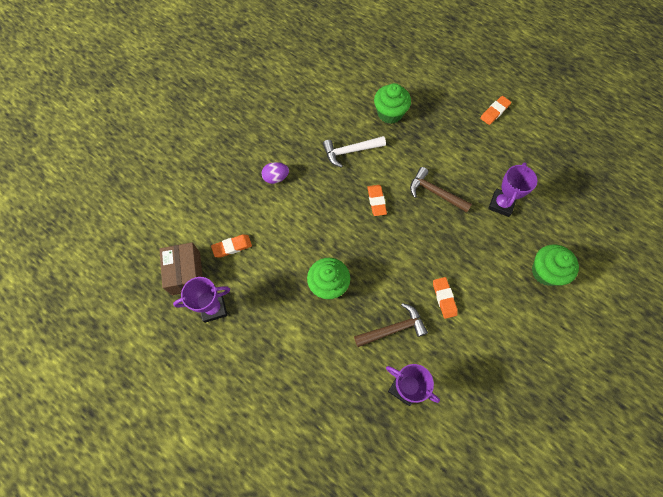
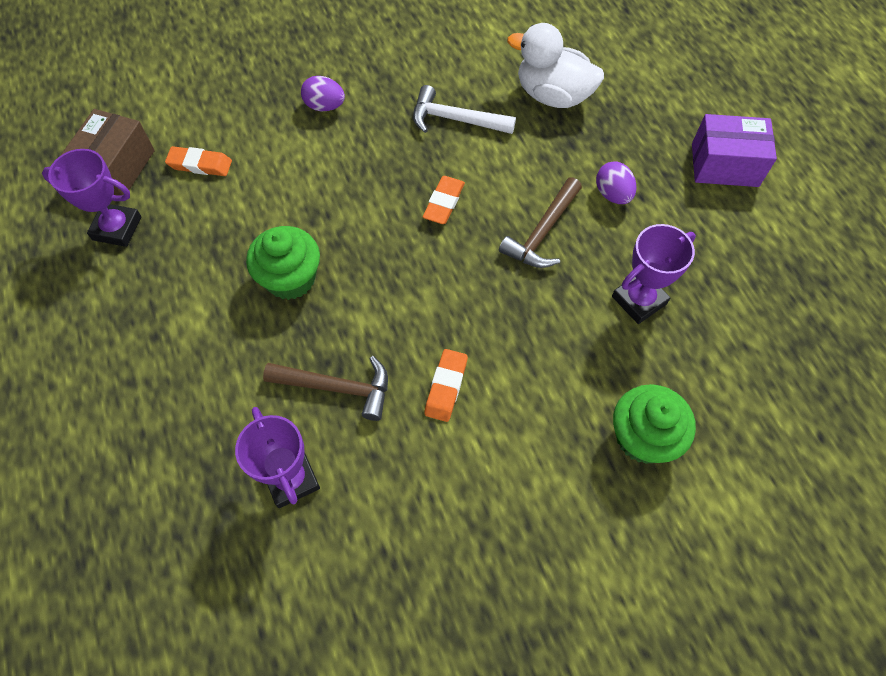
camera: 30 degrees right, 5 degrees down
green cupcake [374,83,411,124] -> white duck [507,23,604,108]
brown hammer [410,167,472,213] -> brown hammer turned 120 degrees counterclockwise [499,177,582,268]
orange eraser [480,96,511,125] -> purple box [692,114,777,187]
none -> purple egg [596,161,636,204]

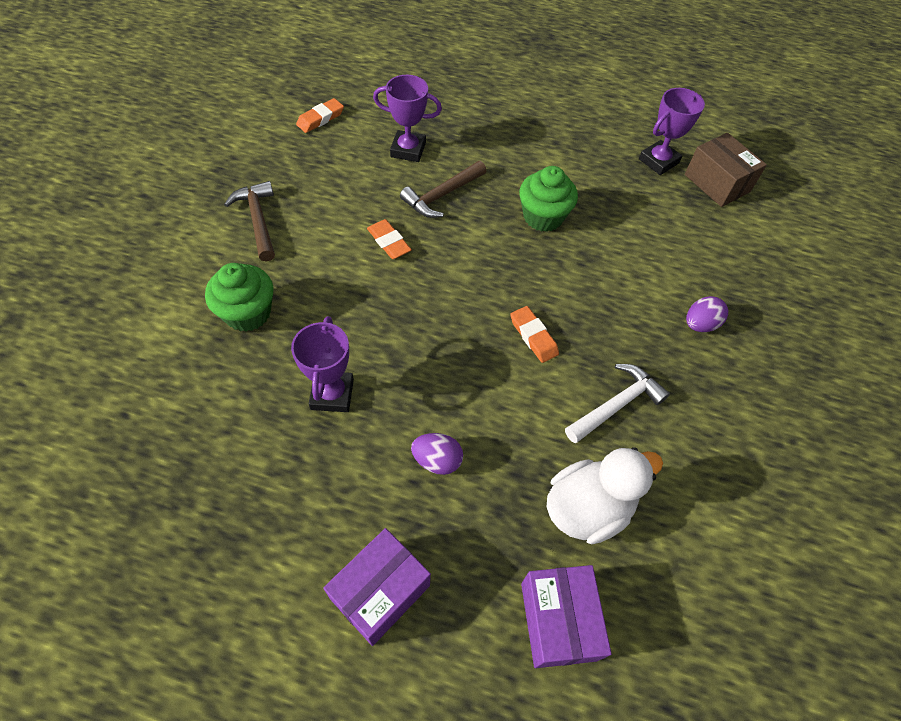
camera: 125 degrees right, 5 degrees down
orange eraser [165,146,232,176] -> orange eraser moved to [296,98,344,133]
brown hammer [499,177,582,268] -> brown hammer moved to [224,181,275,261]
none -> purple box [521,565,612,668]

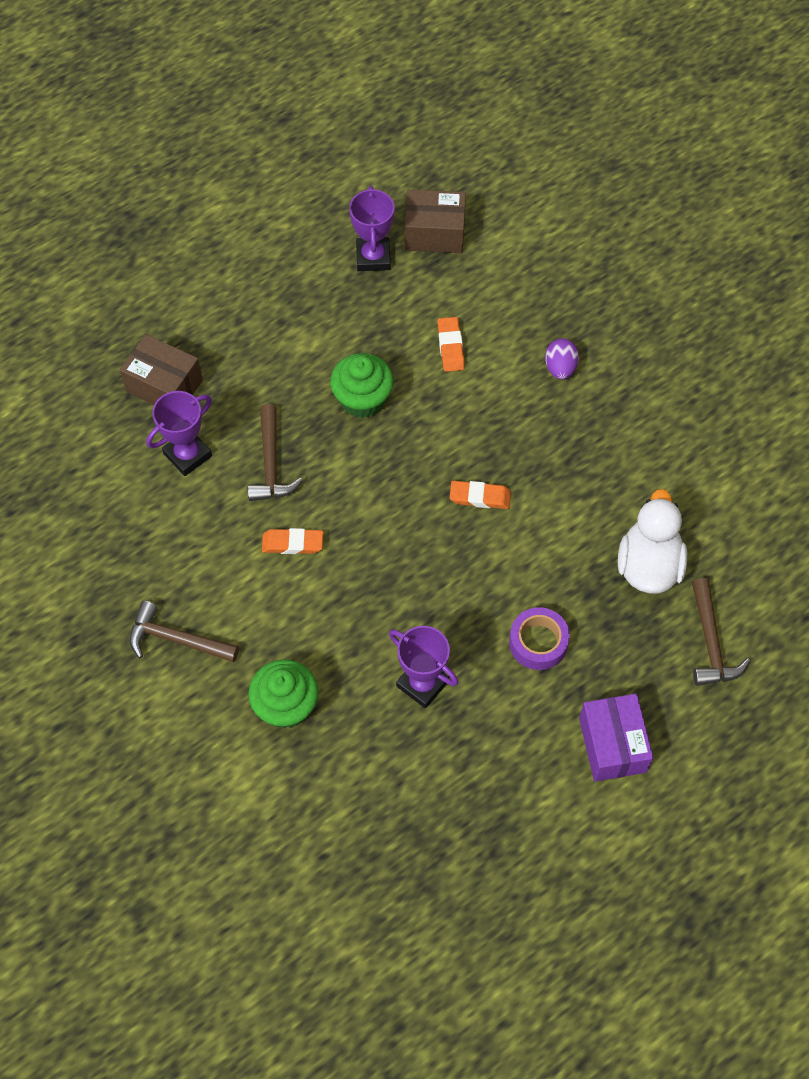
camera: 50 degrees left, 5 degrees up
orange eraser [296,98,344,133] -> orange eraser moved to [437,317,465,372]
purple egg [411,433,463,475] -> purple tape [509,607,570,670]
purple box [521,565,612,668] -> brown hammer [692,578,750,686]
white hammer [565,364,670,443] -> none
none -> brown box [120,334,203,405]

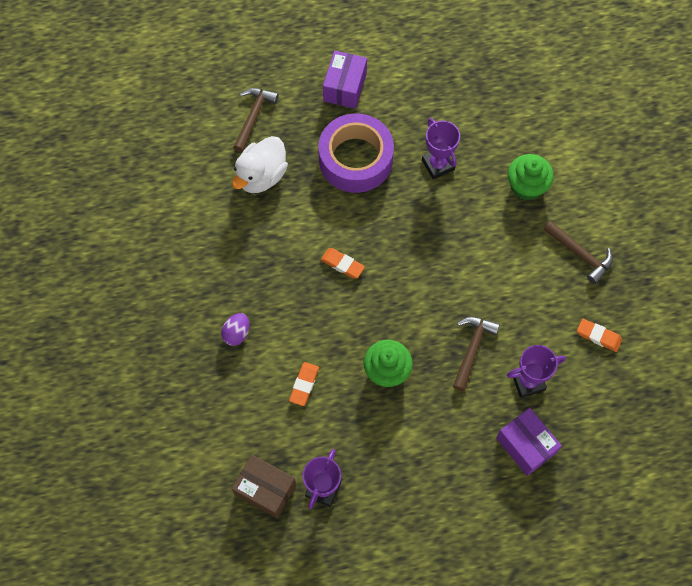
camera: 155 degrees left, 5 degrees up
brown box [120,334,203,405] -> purple box [496,408,562,476]
orange eraser [262,528,323,554] -> orange eraser moved to [577,319,622,352]
purple tape [509,607,570,670] -> purple tape [318,113,394,193], size x1.90

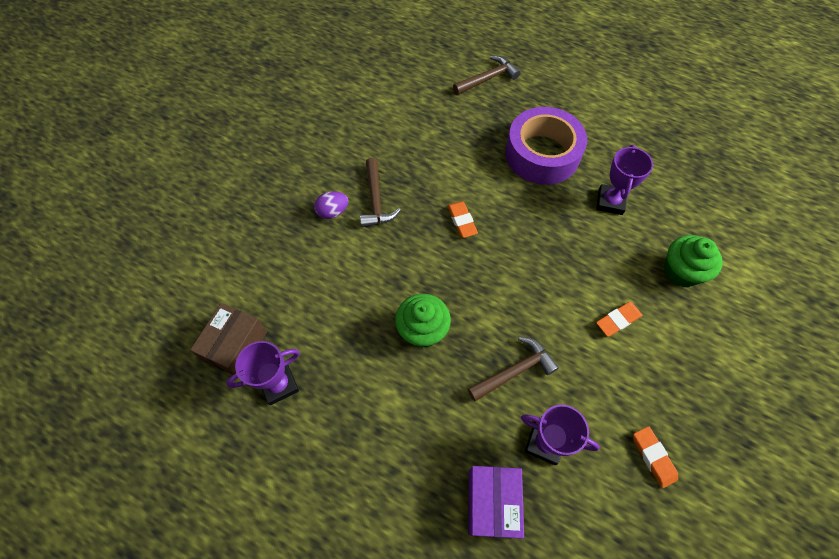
camera: 40 degrees right, 5 degrees down
white duck [232,136,288,193] -> none
brown box [232,455,296,518] -> brown box turned 45 degrees clockwise [190,303,267,375]
orange eraser [289,362,319,406] -> orange eraser moved to [596,302,642,337]
purple box [323,50,367,109] -> none
brown hammer [543,221,613,284] -> brown hammer moved to [360,158,401,227]

